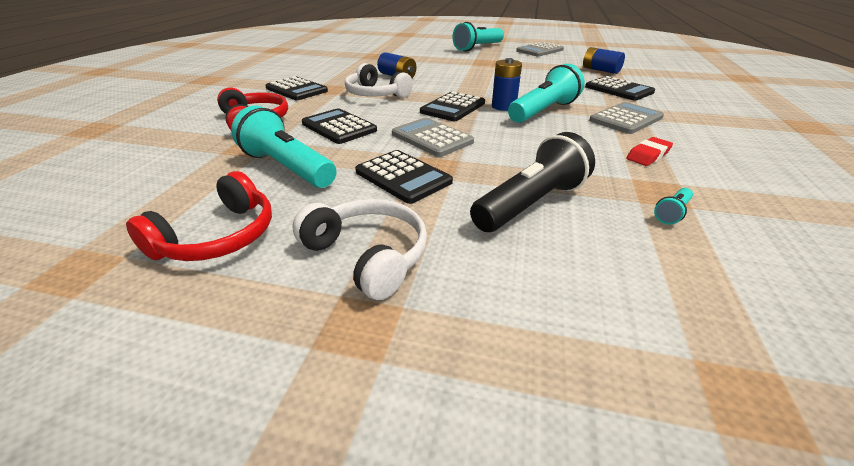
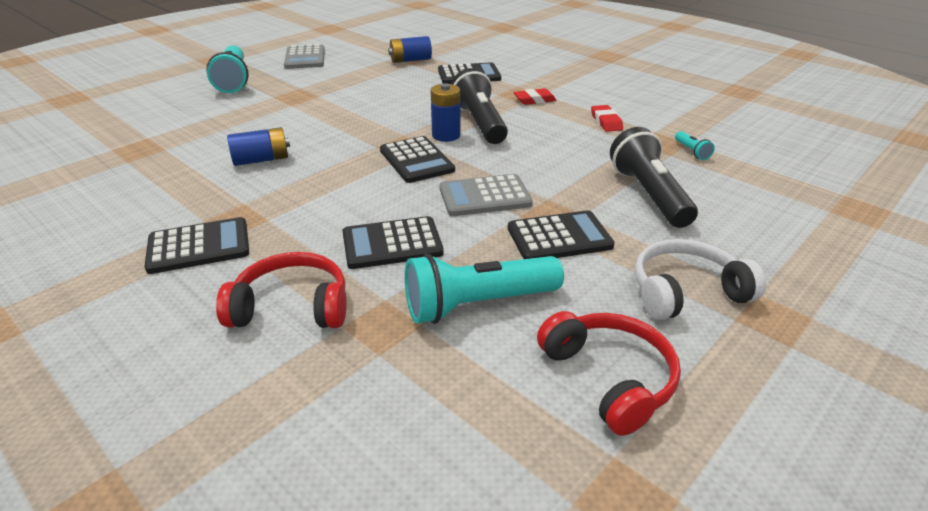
camera: 60 degrees left, 0 degrees up
white headphones [345,63,413,98] -> none
turquoise flashlight [508,64,585,123] -> black flashlight [451,68,508,144]
grey calculator [589,102,664,134] -> red eraser [514,88,557,105]

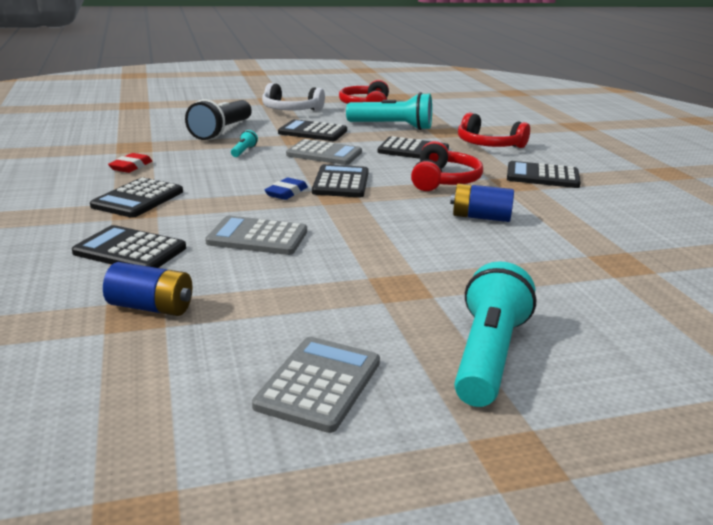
camera: 150 degrees left, 10 degrees down
blue battery [431,83,460,142] -> blue eraser [265,178,308,200]
black flashlight [451,68,508,144] -> none
red eraser [514,88,557,105] -> black calculator [90,177,183,218]
turquoise flashlight [675,131,715,160] -> turquoise flashlight moved to [231,130,258,157]
none -> grey calculator [205,216,307,255]
none -> red headphones [411,141,483,191]

